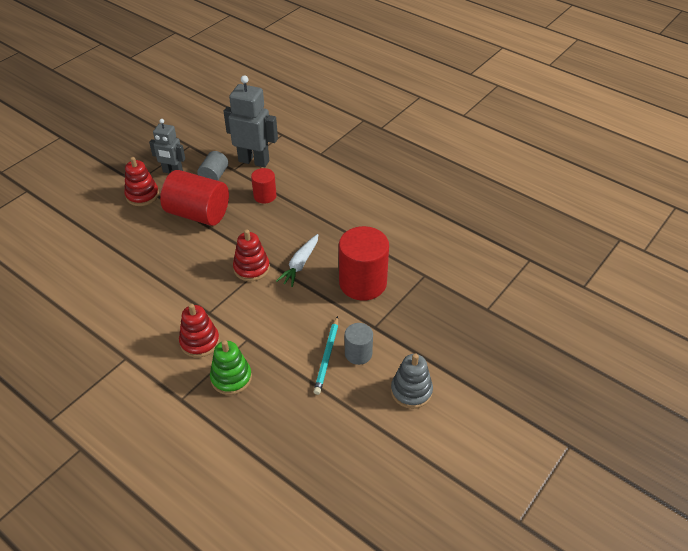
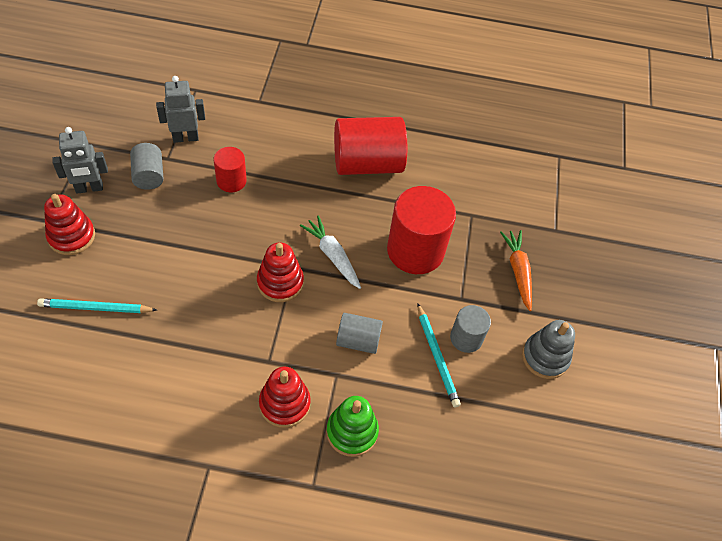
camera: 35 degrees left, 10 degrees up
red cylinder [160,170,229,226] -> red cylinder moved to [334,117,407,175]
grey robot [223,75,278,167] -> grey robot [156,76,205,143], size x0.64
white carrot [276,234,318,287] -> white carrot turned 150 degrees clockwise [300,215,361,289]
none -> turquoise pencil [37,298,157,313]
none -> grey cylinder [336,313,383,354]
none -> orange carrot [500,230,532,311]

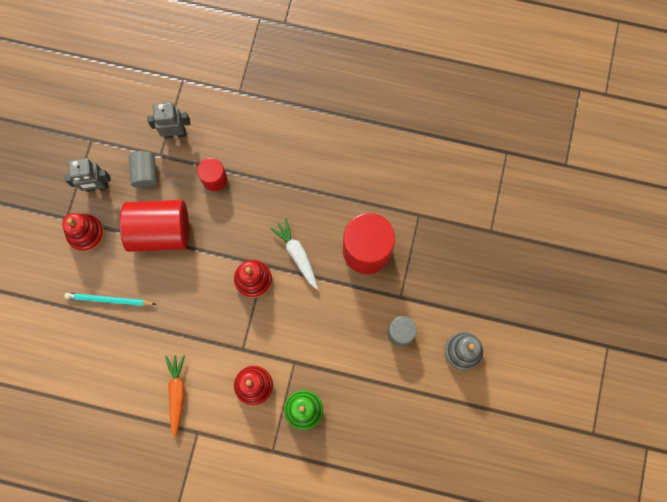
camera: 10 degrees right, 20 degrees up
red cylinder [334,117,407,175] -> red cylinder moved to [120,200,189,252]
grey cylinder [336,313,383,354] -> none
turquoise pencil [417,303,461,407] -> none
orange carrot [500,230,532,311] -> orange carrot moved to [165,355,185,438]

